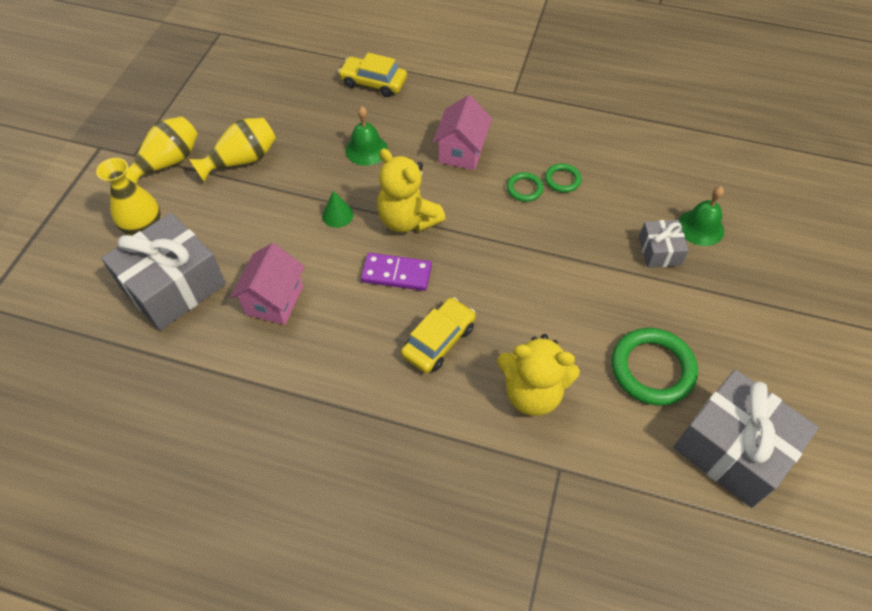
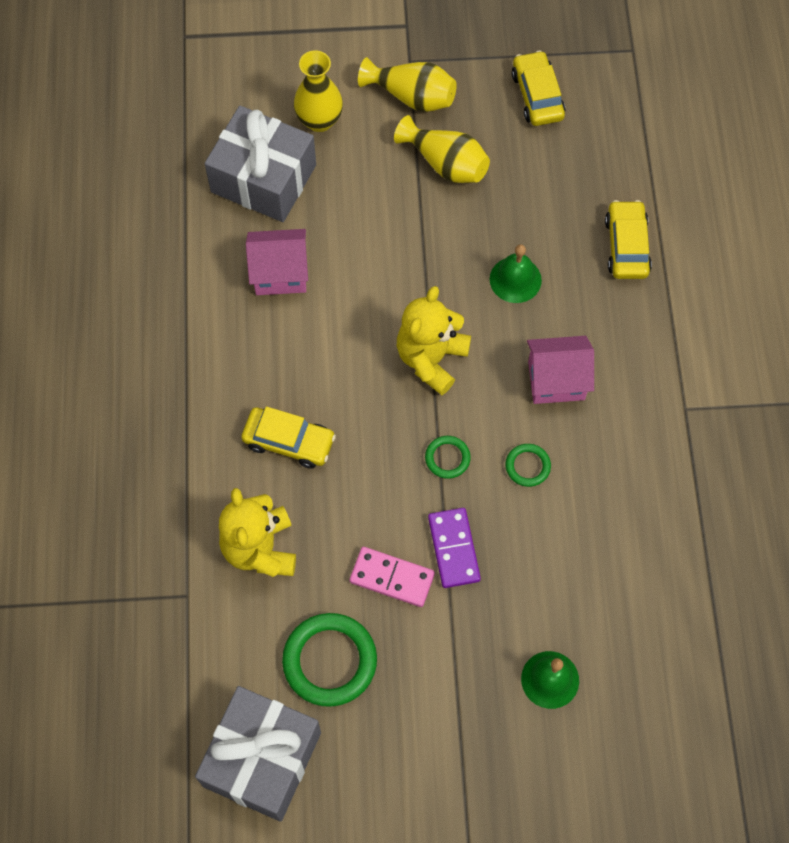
camera: 70 degrees right, 10 degrees up
green cone [322,191,354,228] -> none
purple domino [361,253,432,291] -> purple domino moved to [428,508,481,588]
green ring [545,164,582,193] -> green ring moved to [425,436,471,479]
grey gift [639,220,689,268] -> none
none -> pink domino [350,547,435,607]
none -> yellow car [512,50,565,126]

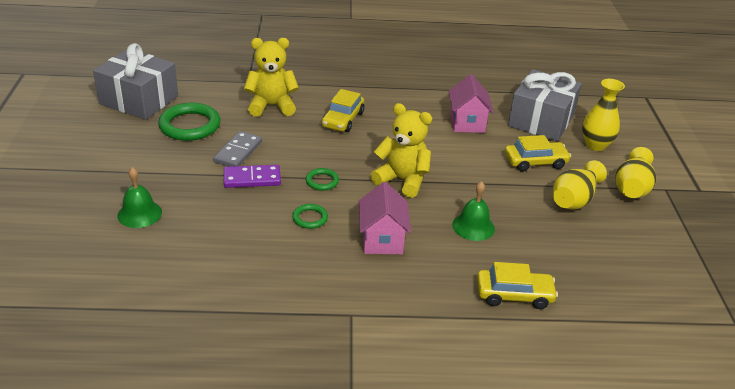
camera: 90 degrees right, 30 degrees down
pink domino [350,547,435,607] -> grey domino [213,131,262,167]
yellow car [512,50,565,126] -> yellow car moved to [505,135,571,172]

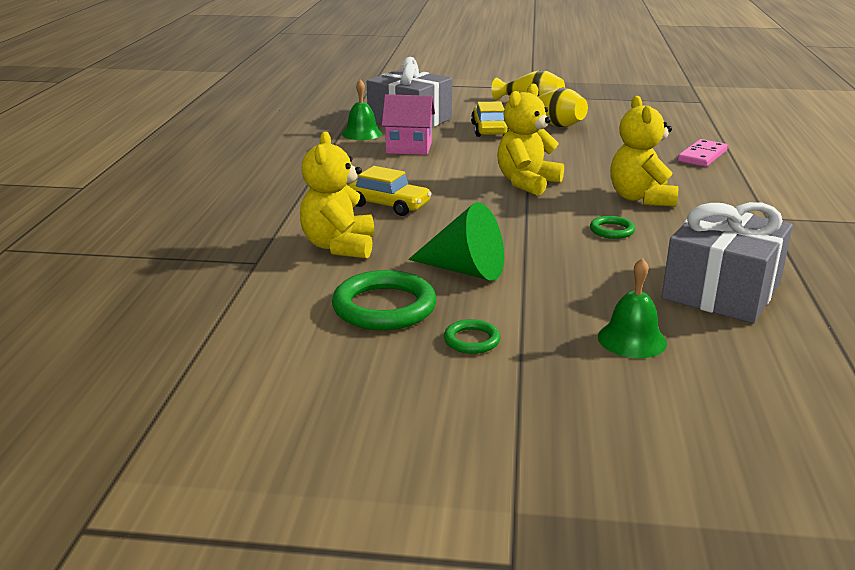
camera: 80 degrees left, 10 degrees down
grey gift [93,43,178,120] -> grey gift moved to [662,202,793,323]
grey domino [213,131,262,167] -> green cone [408,202,504,281]
purple domino [224,165,281,188] -> none
green ring [306,168,339,191] -> green ring moved to [444,319,500,354]
pink house [359,182,411,254] -> yellow teddy bear [610,96,678,207]
green bell [452,181,495,241] -> green bell moved to [342,80,383,140]
yellow car [477,262,558,309] -> pink domino [678,139,728,167]
yellow vase [582,79,625,151] -> none

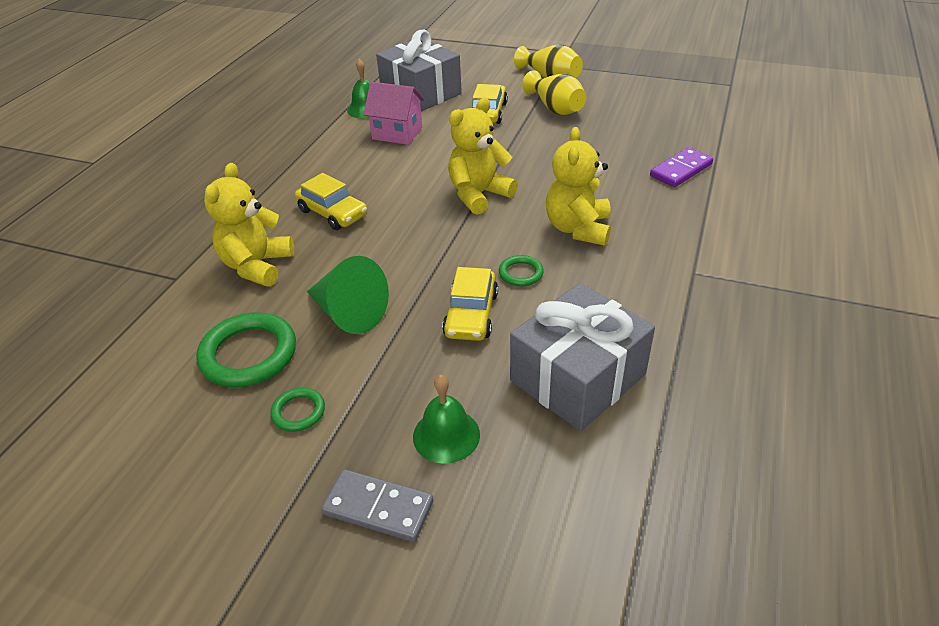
camera: 15 degrees right, 15 degrees up
pink domino [678,139,728,167] -> purple domino [650,147,713,187]
none -> grey domino [322,470,434,542]
none -> yellow car [442,267,498,341]

